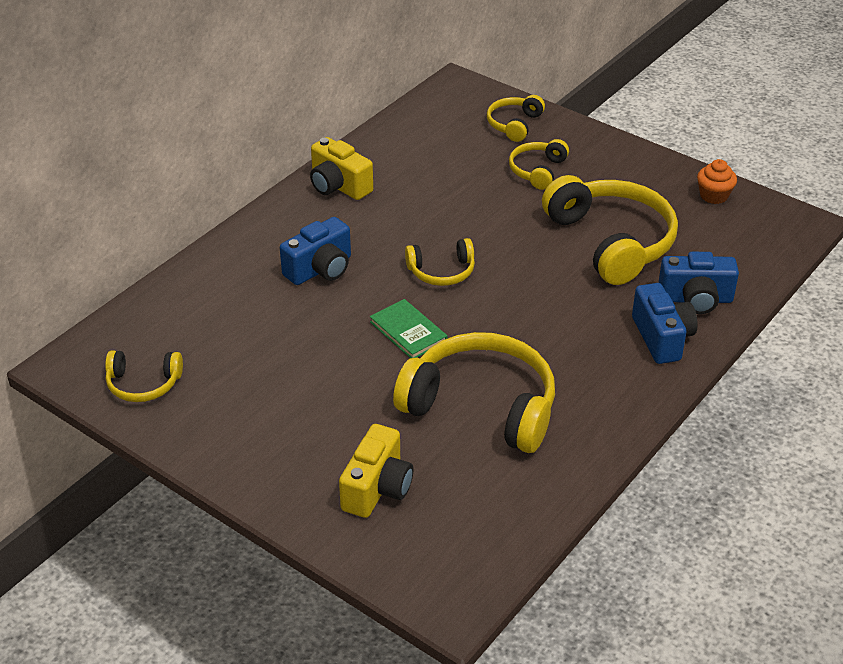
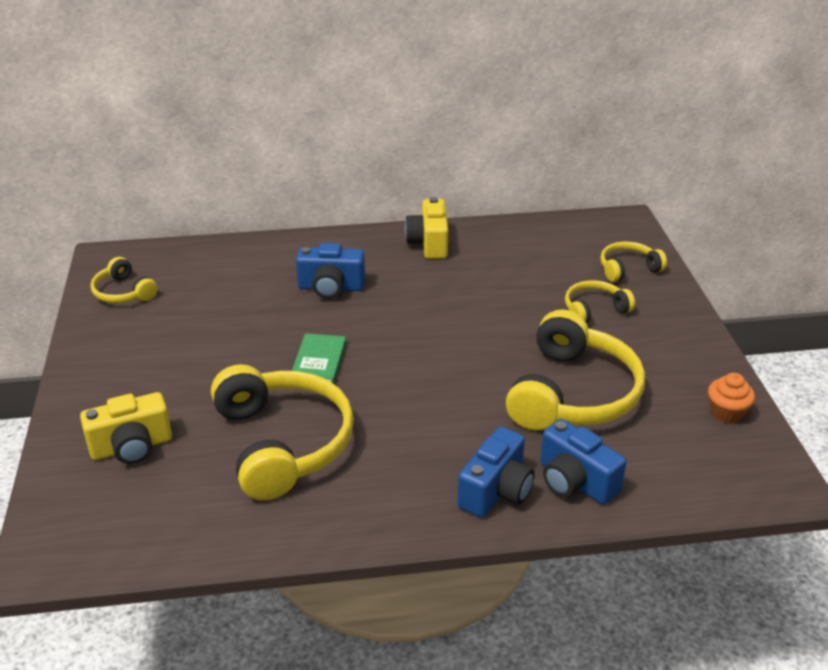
camera: 45 degrees right, 5 degrees down
yellow headphones [405,238,475,286] -> none

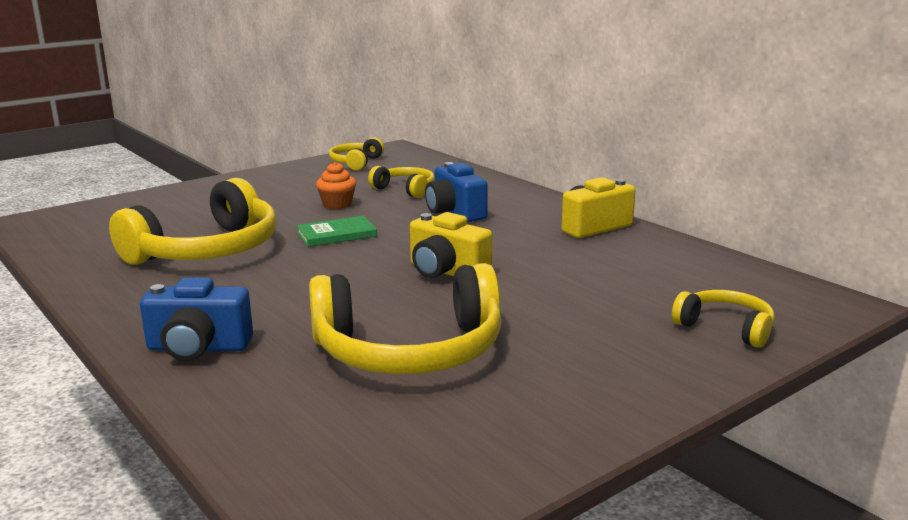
camera: 60 degrees right, 15 degrees down
yellow camera [80,392,172,464] -> yellow camera moved to [410,212,492,278]
blue camera [540,419,626,504] -> none
yellow headphones [565,280,635,323] -> yellow headphones moved to [368,166,435,198]
orange cupcake [708,373,755,423] -> orange cupcake moved to [316,162,356,209]

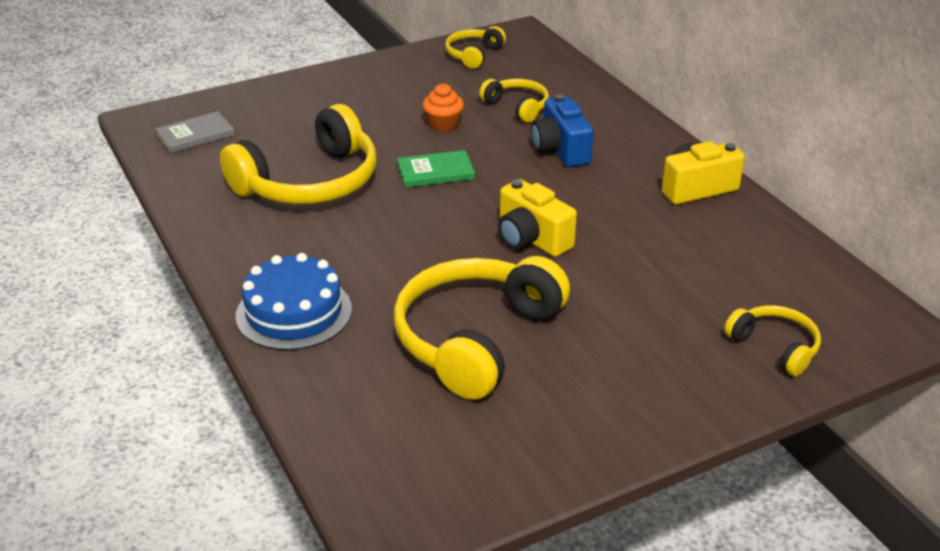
camera: 10 degrees right, 15 degrees up
blue camera [140,278,253,361] -> blue cake [236,253,352,350]
yellow headphones [309,263,501,374] -> yellow headphones turned 120 degrees clockwise [393,256,570,400]
none -> grey book [155,111,235,153]

